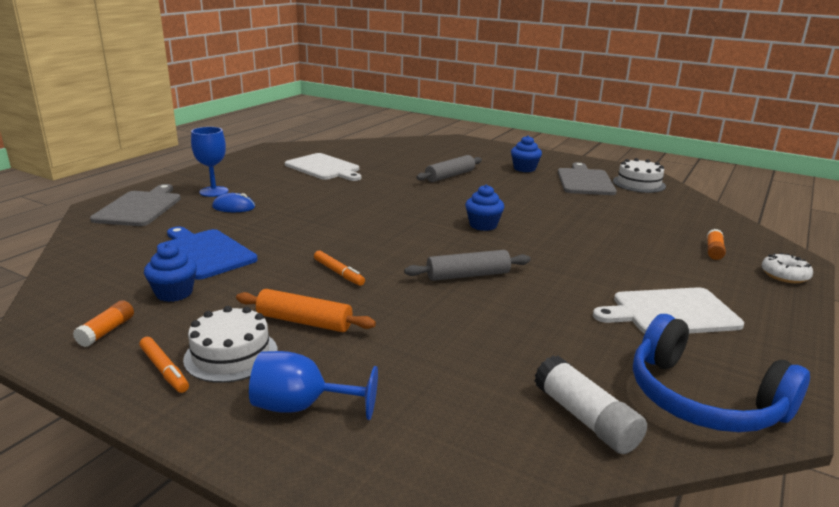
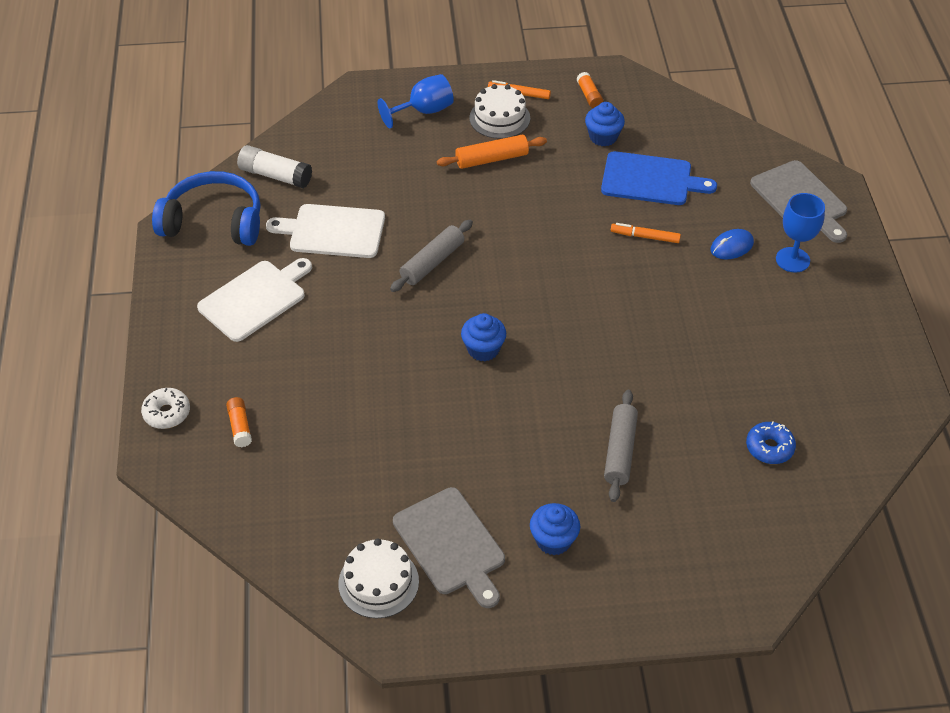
camera: 145 degrees right, 25 degrees up
white cutting board [285,153,362,181] -> white cutting board moved to [266,204,385,258]
orange marker [314,251,365,286] -> orange marker moved to [611,223,681,243]
none -> blue donut [746,421,796,464]

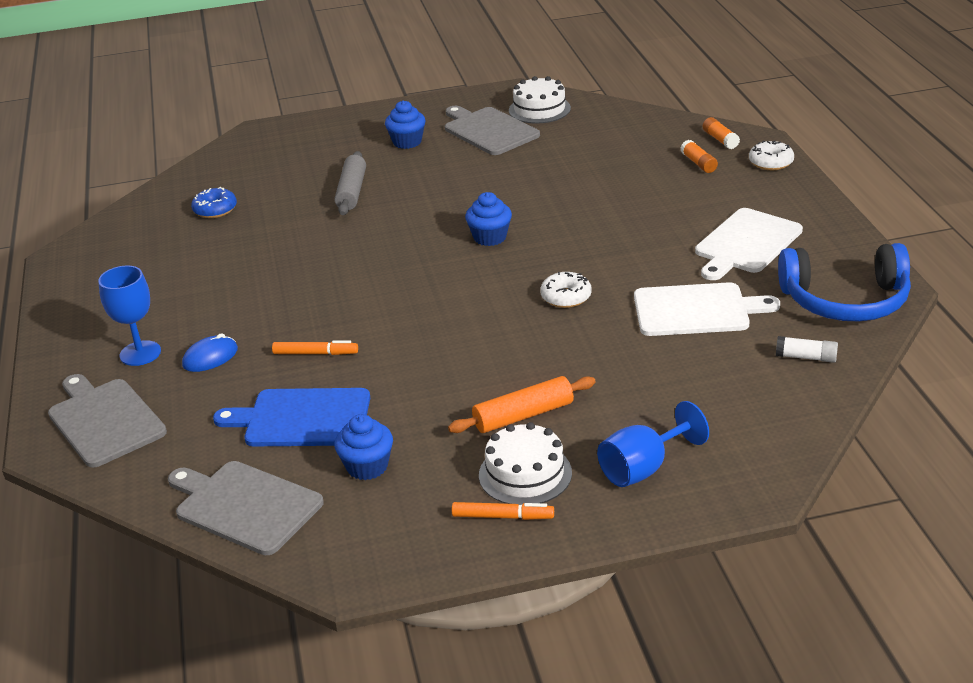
camera: 175 degrees right, 15 degrees down
white glue stick [237,145,312,188] -> white glue stick [776,336,838,363], size x0.61
grey rolling pin [390,220,473,292] -> white donut [540,272,592,308]
orange glue stick [577,72,603,108] -> orange glue stick moved to [703,117,740,149]
none -> grey cutting board [168,461,324,555]

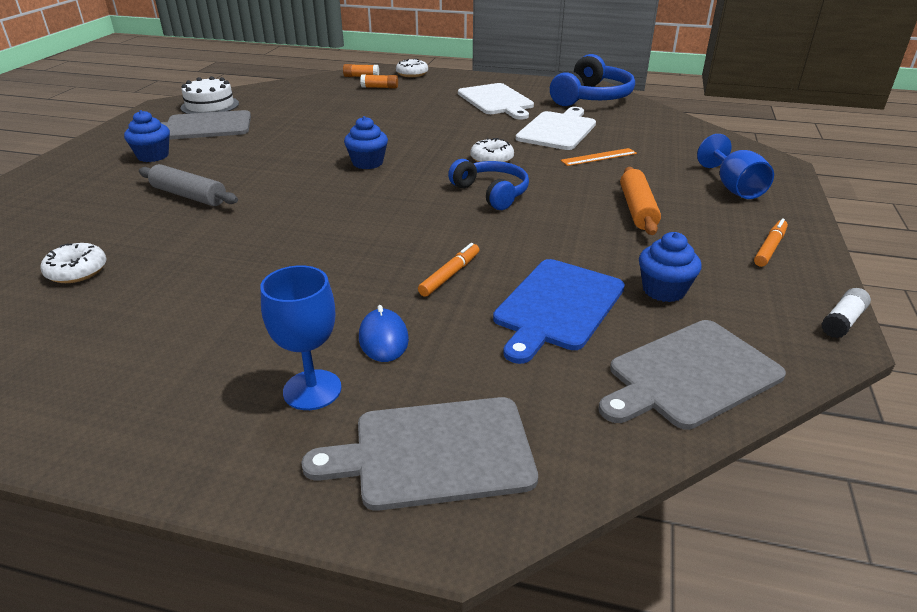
camera: 65 degrees left, 0 degrees up
blue donut [191,187,237,218] -> white donut [40,243,107,283]
white cake [479,422,572,505] -> none
white glue stick [776,336,838,363] -> white glue stick moved to [821,288,871,338]
none -> blue headphones [448,159,529,210]
none -> orange ruler [560,148,637,166]

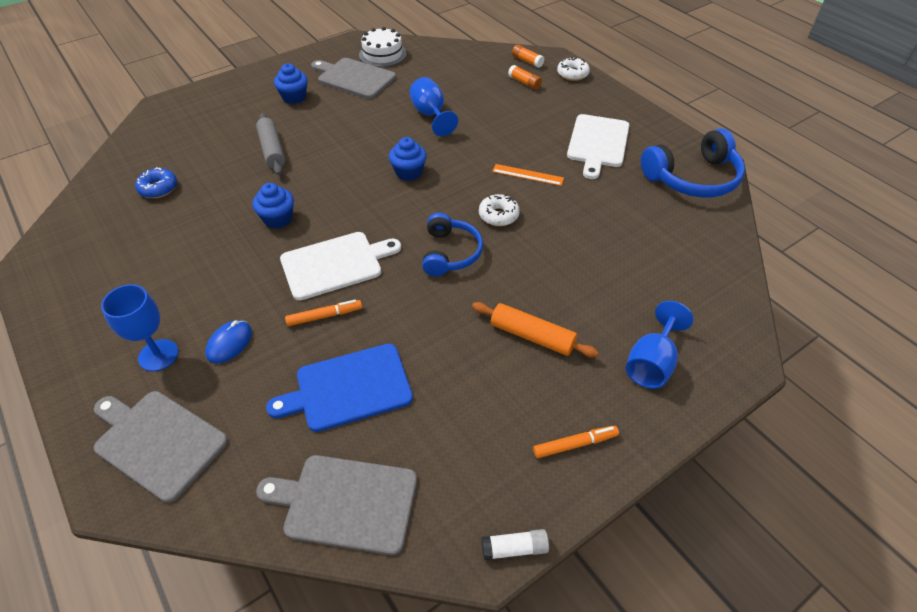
camera: 40 degrees right, 15 degrees up
white donut [40,243,107,283] -> blue donut [135,167,177,198]
white cutting board [516,107,596,150] -> white cutting board moved to [280,232,401,300]
orange ruler [560,148,637,166] -> orange ruler moved to [492,164,564,186]
orange rolling pin [620,167,661,235] -> orange rolling pin turned 75 degrees clockwise [472,302,599,358]
blue cupcake [639,232,702,302] -> blue cupcake moved to [252,183,294,229]
none -> blue goblet [409,77,458,136]

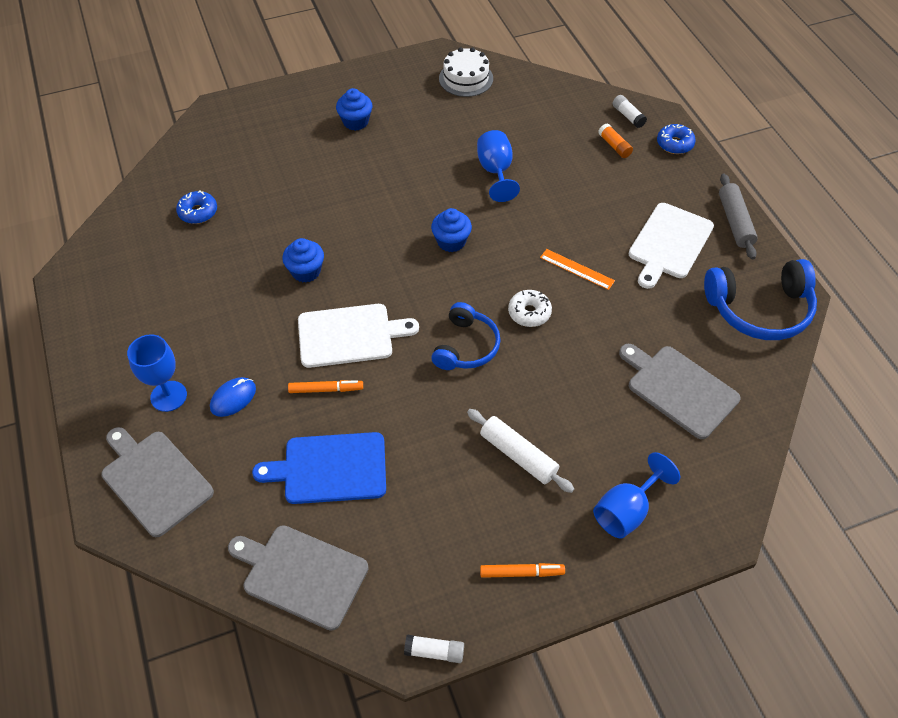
camera: 15 degrees right, 5 degrees up
grey rolling pin [256,113,285,175] -> grey rolling pin moved to [719,174,758,259]
grey cutting board [311,58,396,99] -> grey cutting board moved to [619,344,740,439]
orange rolling pin [472,302,599,358] -> white rolling pin [467,409,574,493]
orange glue stick [512,45,544,68] -> white glue stick [612,95,647,128]
white donut [557,57,590,81] -> blue donut [657,124,696,154]

